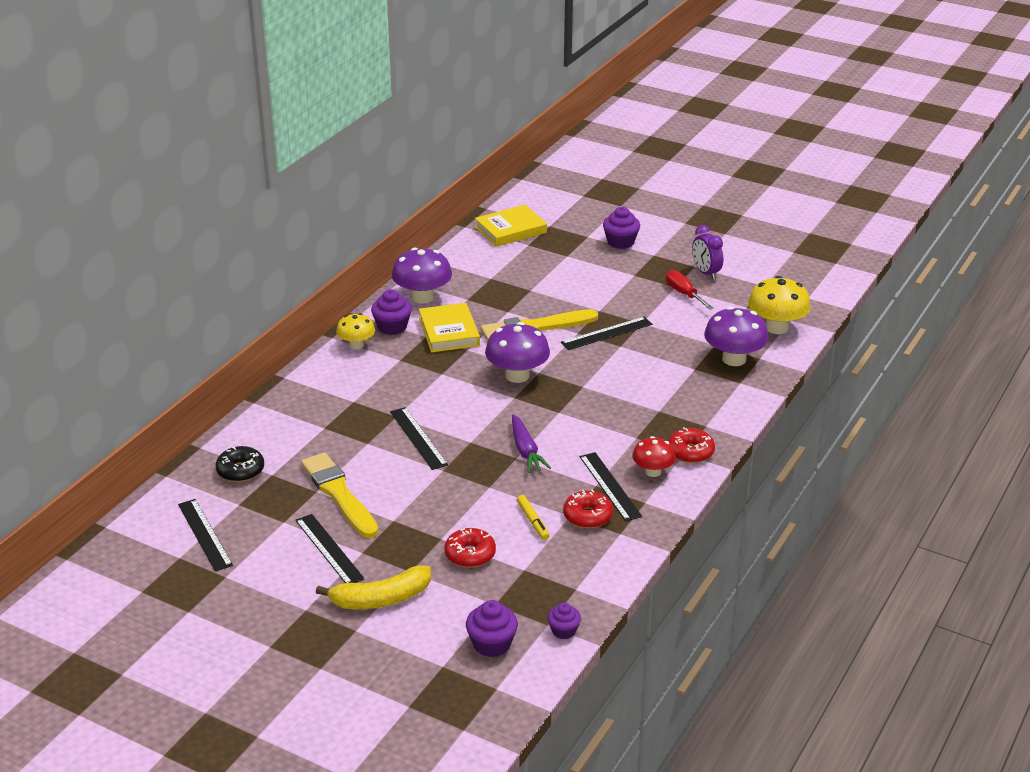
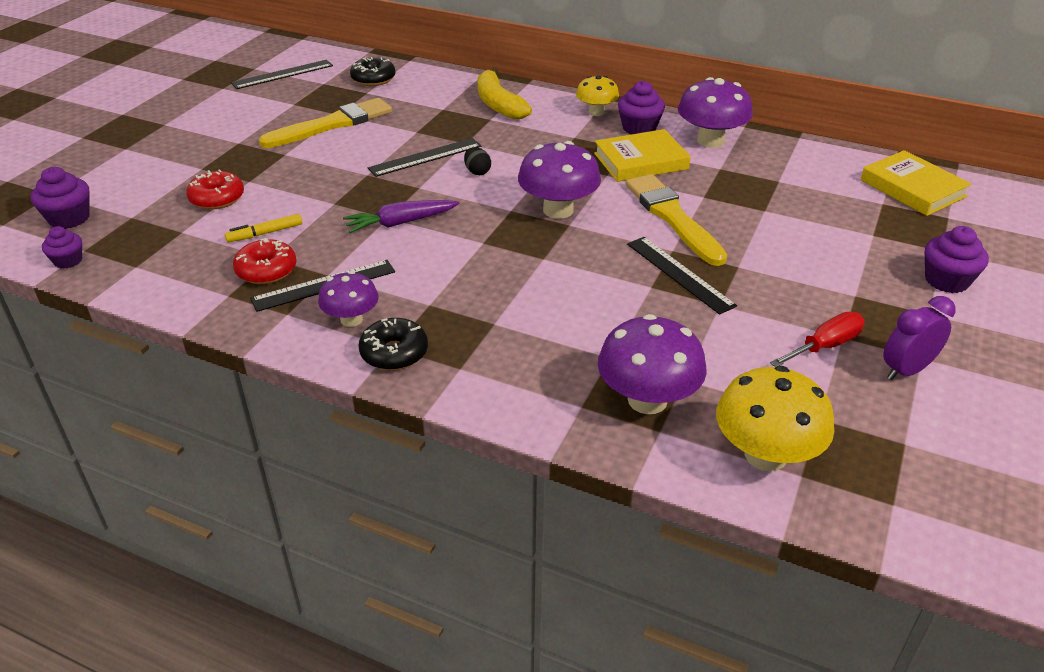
camera: 85 degrees right, 5 degrees up
black ruler [295,514,365,583] -> none
yellow banana [316,565,431,609] -> yellow banana moved to [478,67,532,119]
red mushroom [632,436,676,477] -> purple mushroom [318,271,379,327]
red donut [668,427,715,463] -> black donut [358,318,428,370]
none -> black egg [464,147,491,175]

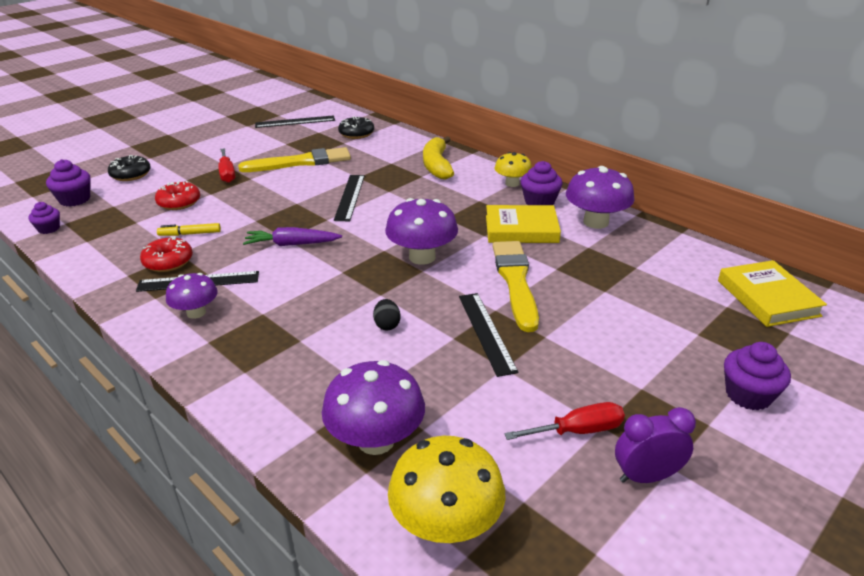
camera: 20 degrees right, 5 degrees down
black donut [358,318,428,370] -> black donut moved to [108,155,151,181]
black ruler [368,138,481,177] -> black ruler turned 75 degrees counterclockwise [334,175,365,221]
black egg [464,147,491,175] -> black egg moved to [373,299,400,330]
none -> red screwdriver [218,148,235,183]

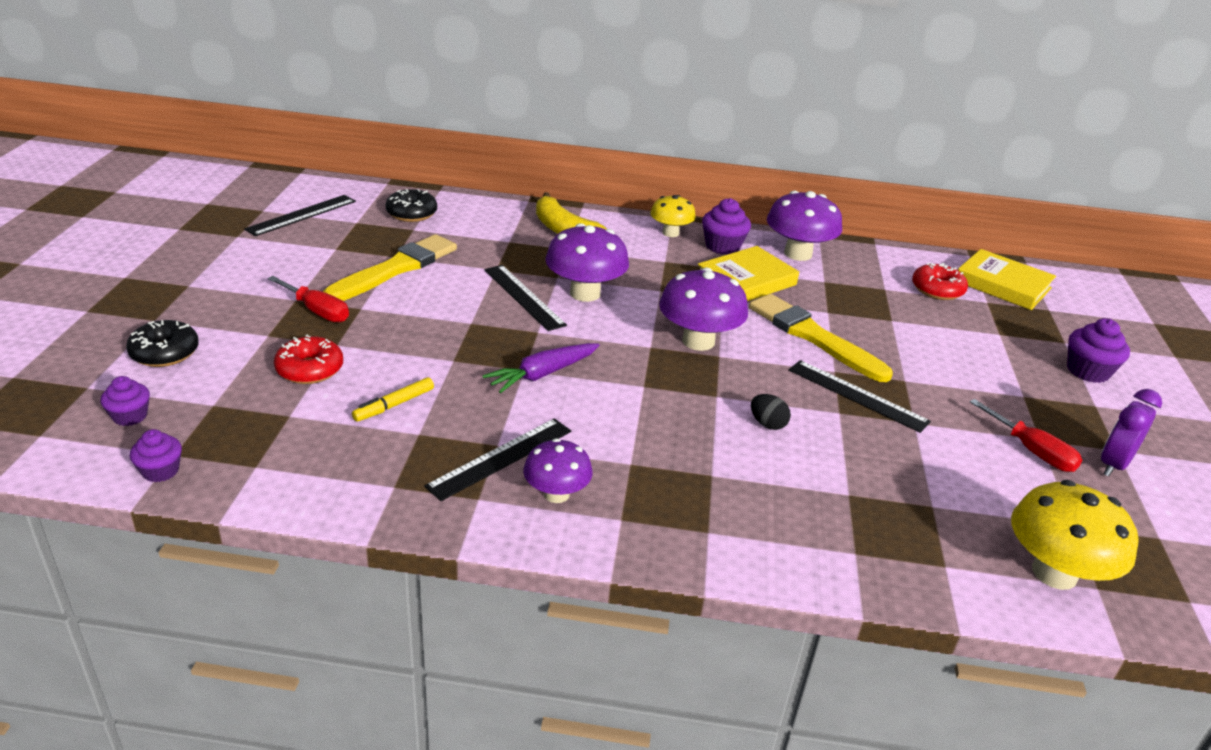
camera: 40 degrees left, 0 degrees up
purple cupcake [46,159,91,207] -> purple cupcake [101,376,150,426], size x0.65
red donut [140,237,193,272] -> red donut moved to [912,263,968,300]
purple mushroom [322,360,425,455] -> purple mushroom moved to [545,223,629,302]
red screwdriver [504,402,625,440] -> red screwdriver turned 105 degrees clockwise [970,399,1082,472]

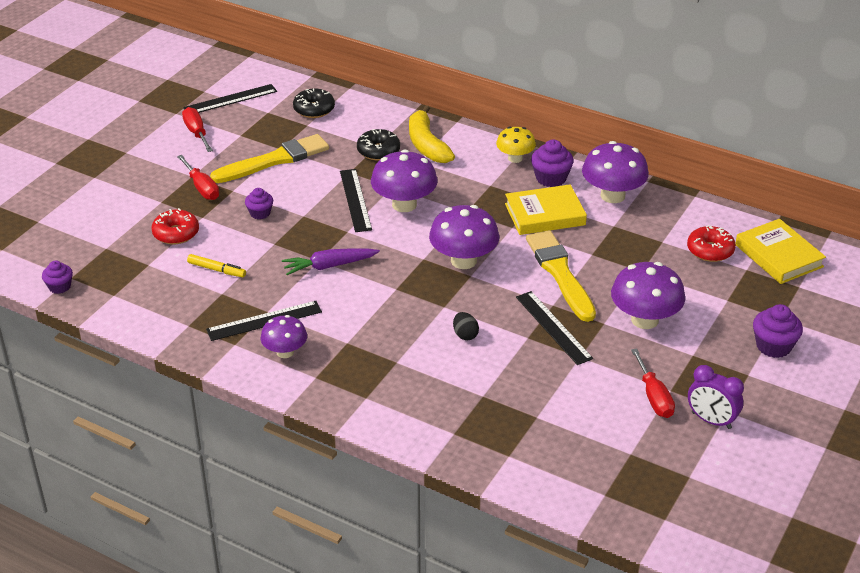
camera: 25 degrees right, 5 degrees up
purple cupcake [101,376,150,426] -> purple cupcake moved to [245,188,273,219]
black donut [126,320,199,367] -> black donut moved to [357,129,400,161]
yellow marker [352,377,434,422] -> yellow marker turned 135 degrees counterclockwise [187,254,246,277]
yellow mushroom [1011,480,1138,590] -> none
purple clock [1101,389,1162,476] -> purple clock turned 120 degrees counterclockwise [688,365,744,429]
none -> red screwdriver [182,107,213,152]
none -> purple mushroom [611,262,685,329]

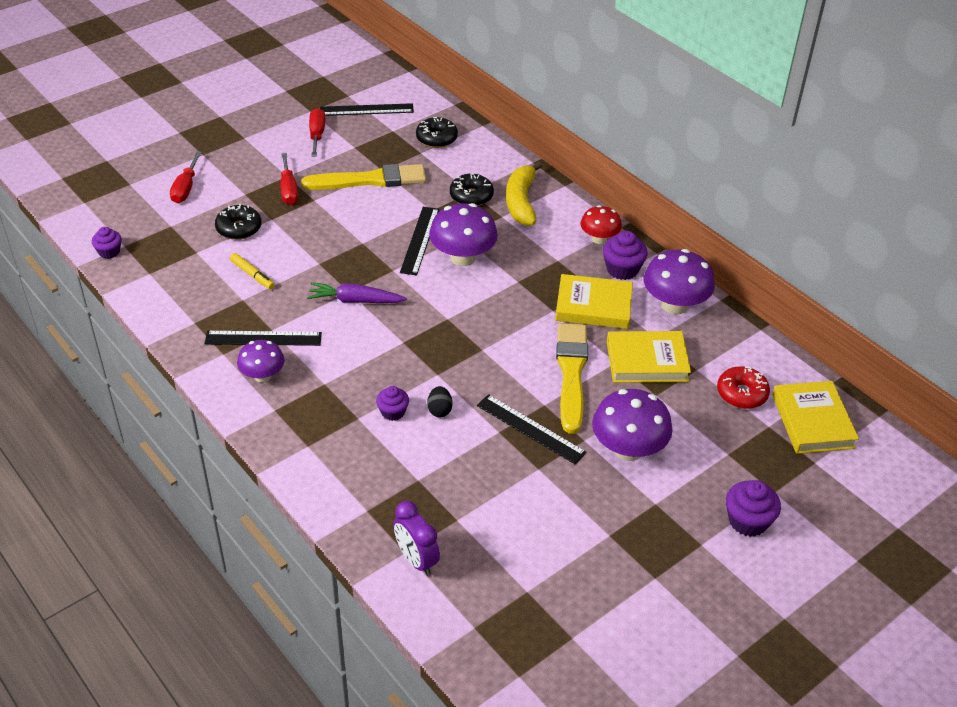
camera: 20 degrees right, 5 degrees up
red donut [151,208,199,244] -> black donut [215,204,261,240]
purple cupcake [245,188,273,219] -> purple cupcake moved to [376,386,409,421]
purple mushroom [429,205,499,269] -> none
yellow mushroom [496,127,536,163] -> red mushroom [580,205,622,244]
black ruler [516,291,593,365] -> black ruler turned 45 degrees counterclockwise [477,394,587,464]
red screwdriver [631,348,675,418] -> red screwdriver moved to [170,151,202,203]
purple clock [688,365,744,429] -> purple clock moved to [393,501,440,575]
none -> yellow book [607,331,691,383]

